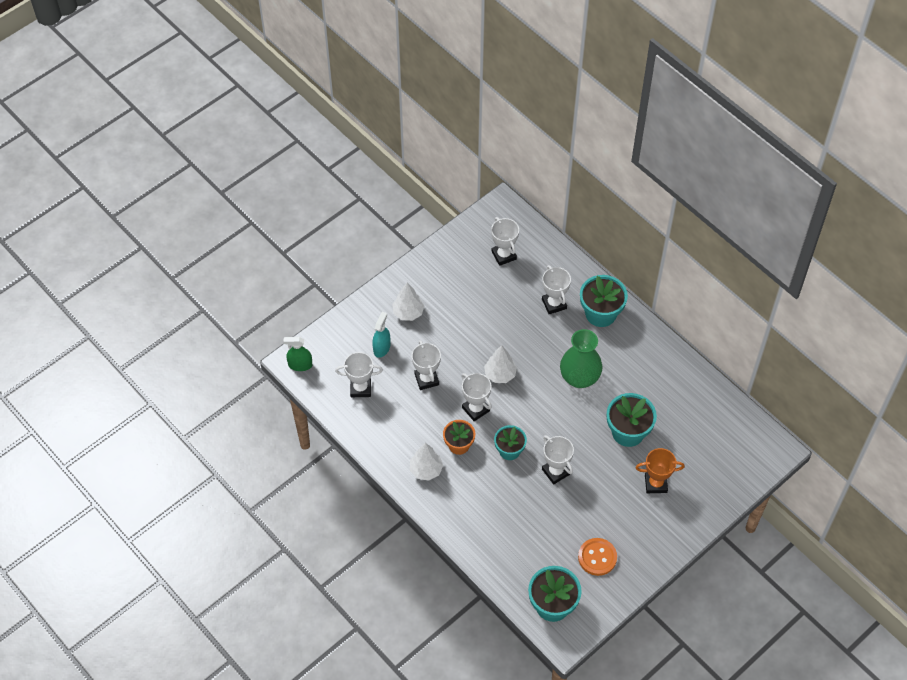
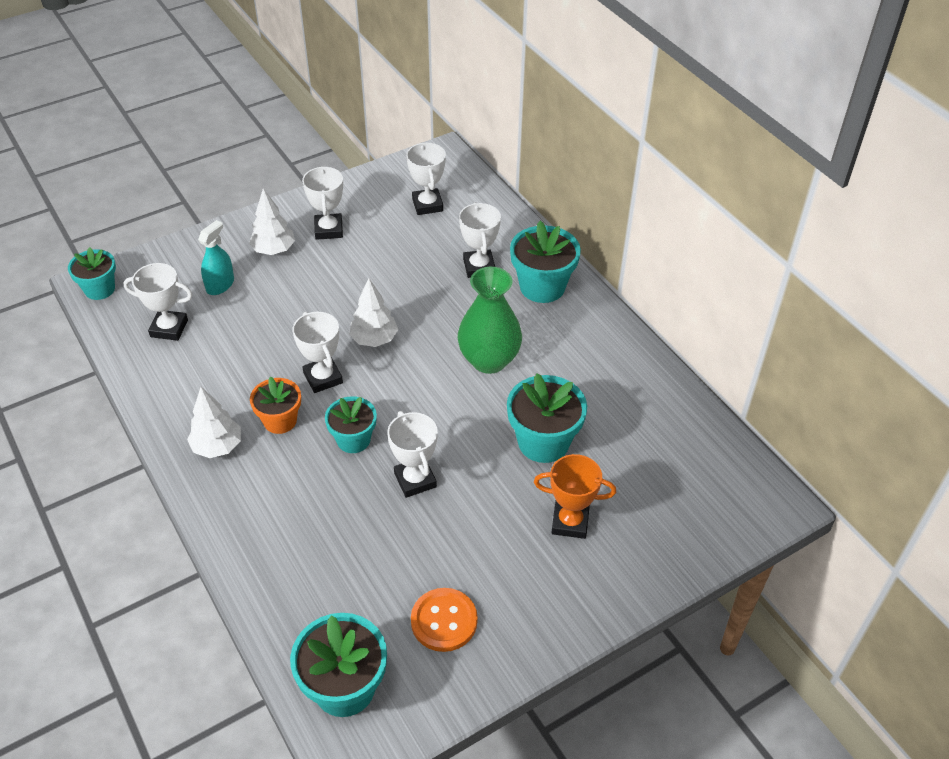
camera: 10 degrees right, 10 degrees down
green spray bottle [283,337,312,371] -> turquoise flower pot [68,247,116,300]
white trophy [411,340,441,390] -> white trophy moved to [302,166,343,240]

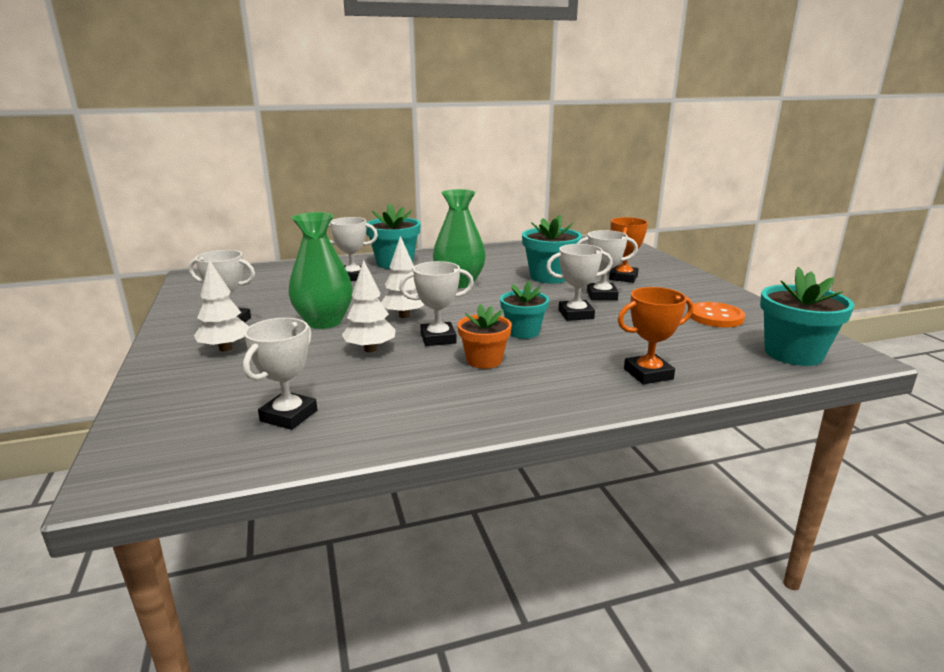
camera: 75 degrees left, 25 degrees down
turquoise flower pot [68,247,116,300] -> none
white tree [187,387,241,458] -> white tree moved to [342,260,396,352]
turquoise spray bottle [198,220,234,295] -> none
white trophy [406,143,446,215] -> white trophy moved to [576,230,638,300]
none -> green vase [288,212,353,329]
none -> orange trophy [618,287,693,384]

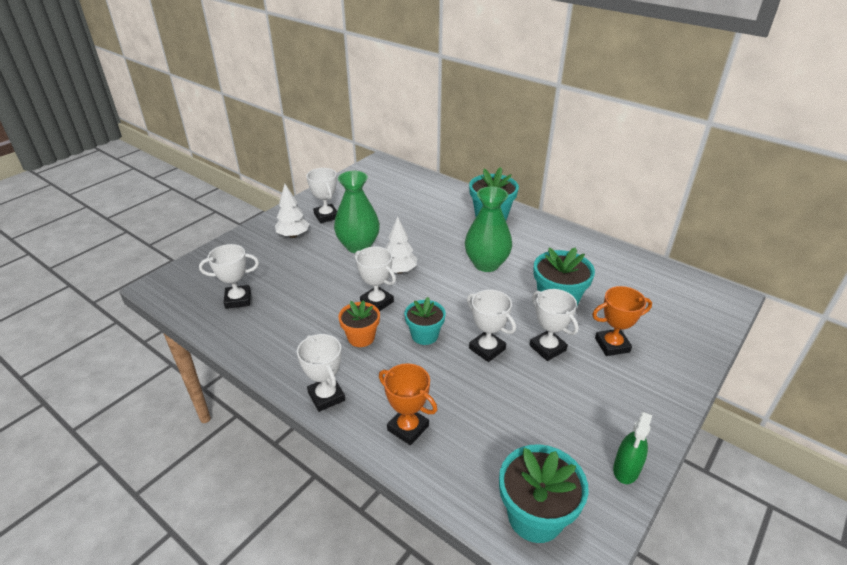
camera: 55 degrees right, 15 degrees up
white trophy [328,217,378,281] -> white trophy moved to [297,334,345,412]
white tree [342,260,396,352] -> none
orange button [690,302,745,327] -> none
none -> green spray bottle [613,412,652,484]

